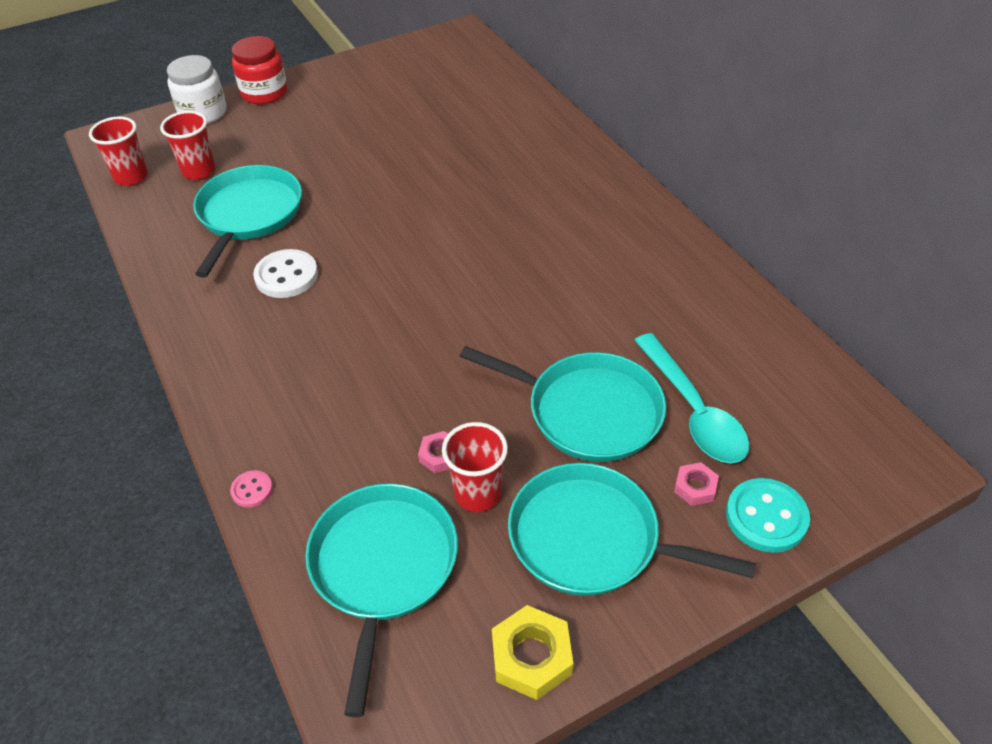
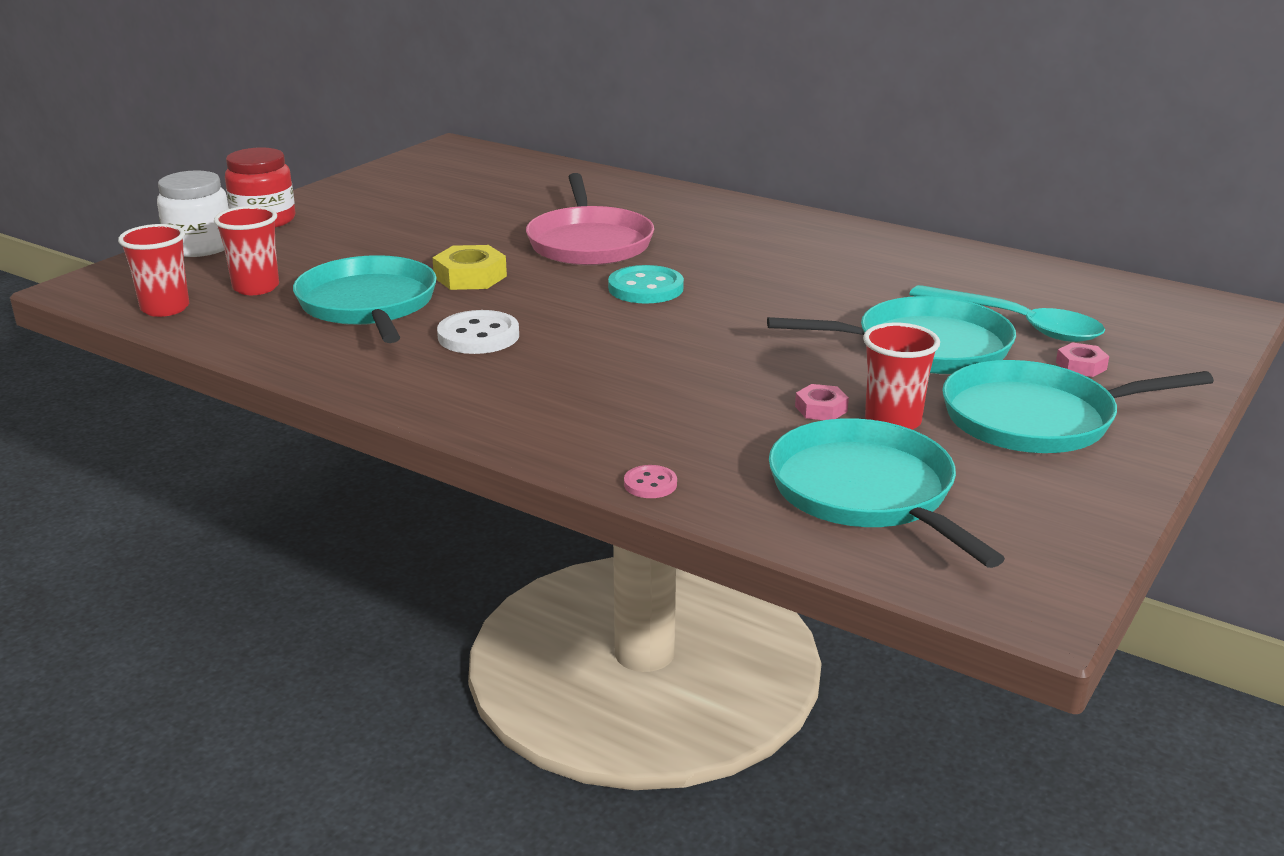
camera: 30 degrees left, 20 degrees down
yellow nut [492,605,573,700] -> yellow nut moved to [432,245,507,290]
turquoise button [726,478,810,553] -> turquoise button moved to [608,265,684,304]
none -> pink pan [526,173,654,265]

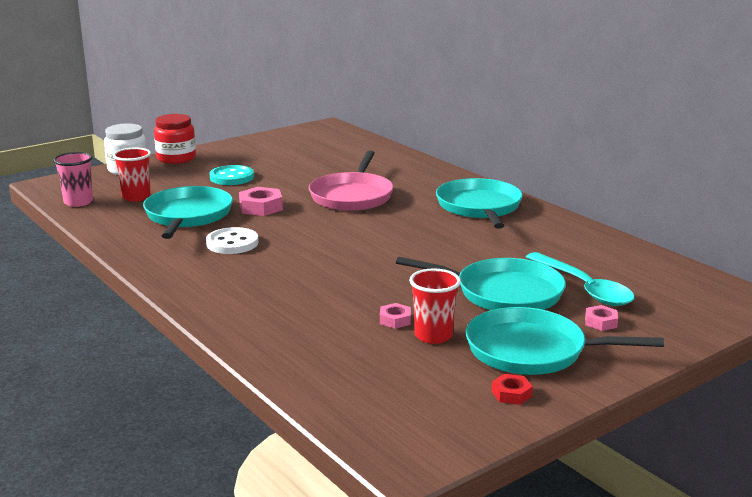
camera: 20 degrees right, 5 degrees down
red cup [118,224,189,317] -> pink cup [53,152,93,207]
yellow nut [432,245,507,290] -> pink nut [239,187,283,216]
turquoise button [608,265,684,304] -> turquoise button moved to [210,165,254,185]
pink button [624,465,677,498] -> none
turquoise pan [769,418,1005,568] -> turquoise pan moved to [436,178,523,229]
none -> red nut [492,374,533,405]

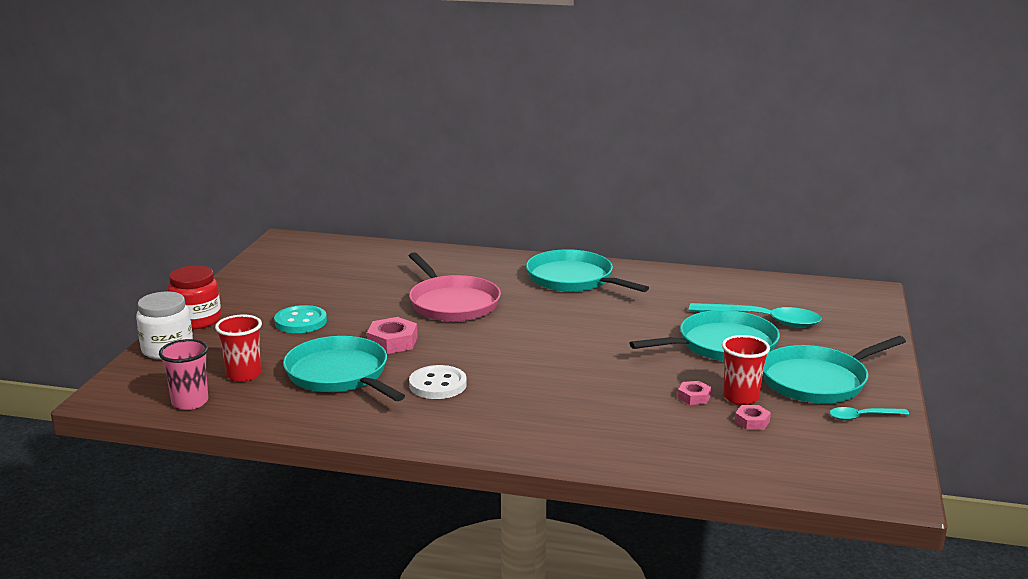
camera: 40 degrees left, 0 degrees up
red nut [492,374,533,405] -> turquoise spoon [829,407,909,421]
pink nut [585,305,618,331] -> pink nut moved to [735,405,771,430]

